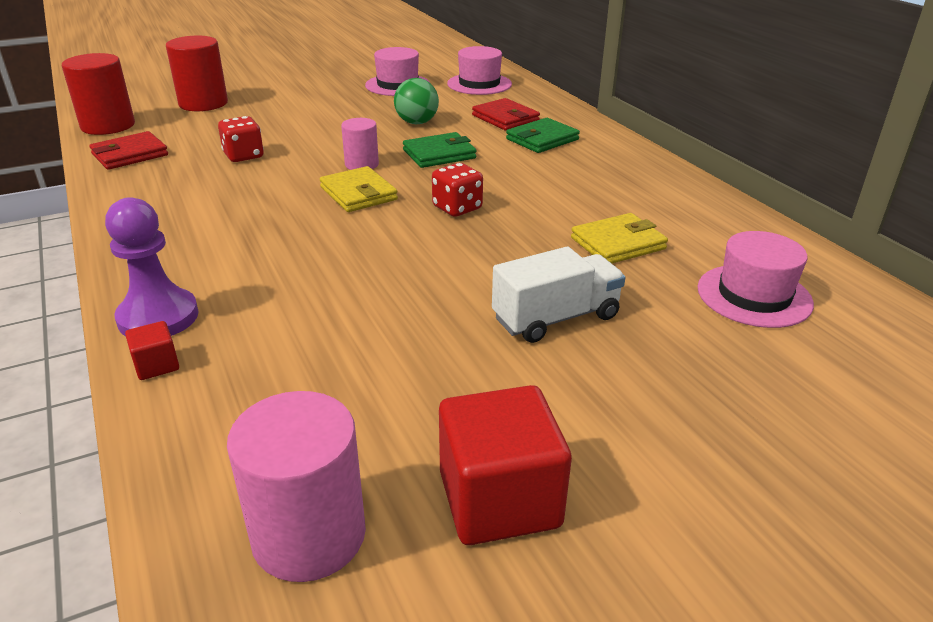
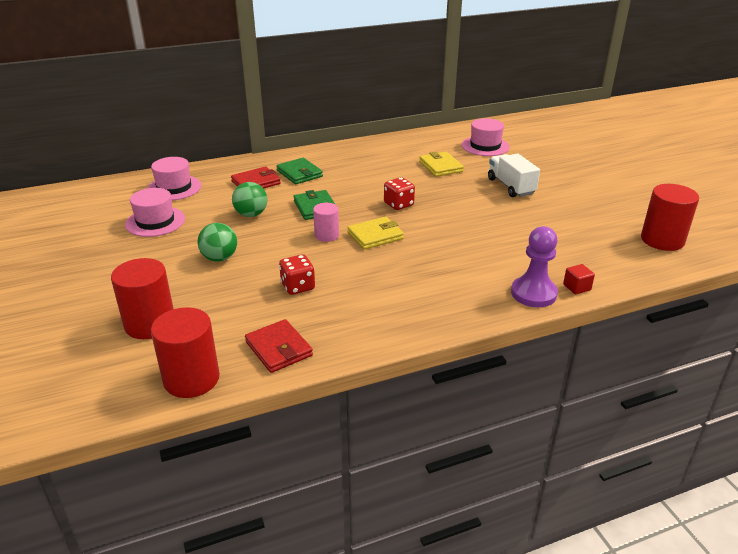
camera: 85 degrees left, 0 degrees up
pink cylinder [227,391,366,582] -> red cylinder [641,184,699,251]
red cube [439,385,572,545] -> none
none -> green ball [197,223,237,262]

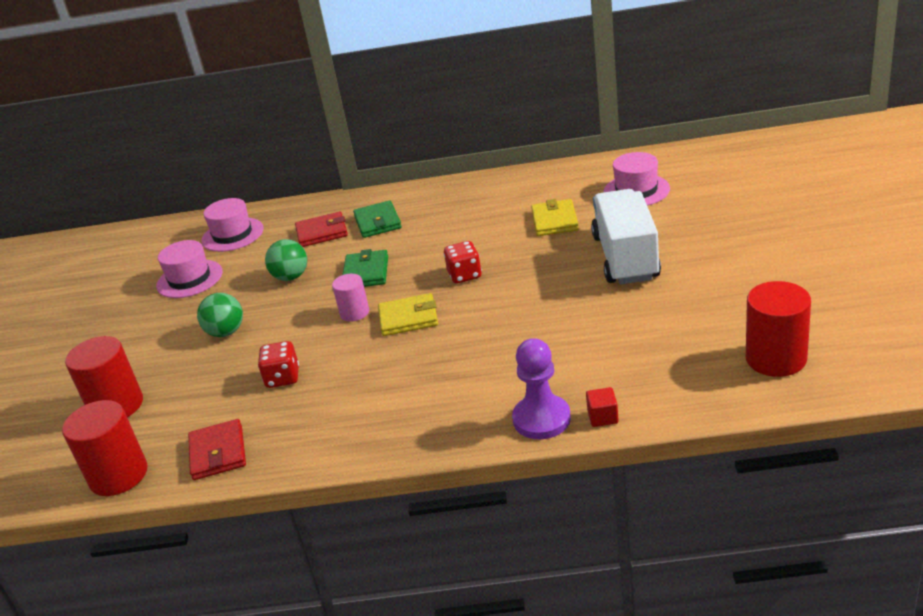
camera: 25 degrees right, 0 degrees up
white truck [488,153,540,197] -> white truck [591,189,661,284], size x1.50

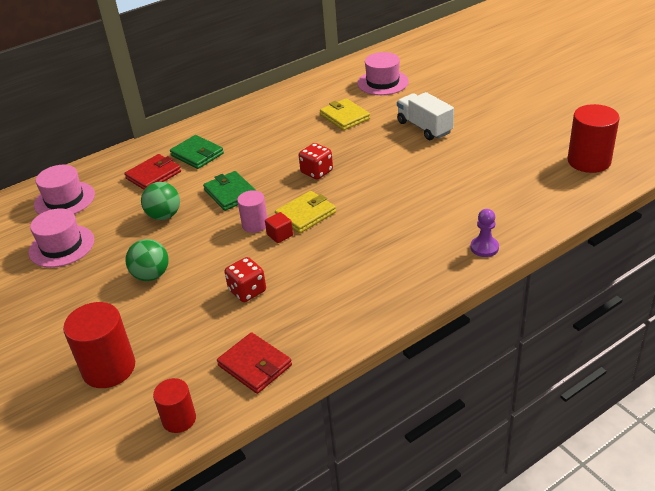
camera: 35 degrees left, 5 degrees up
red cylinder [62,400,147,496] -> red cylinder [153,378,196,433], size x0.60
purple pawn [512,338,571,439] -> purple pawn [471,209,499,257], size x0.62
red cube [586,387,619,427] -> red cube moved to [265,212,293,243]
white truck [591,189,661,284] -> white truck [397,92,454,140], size x0.67

